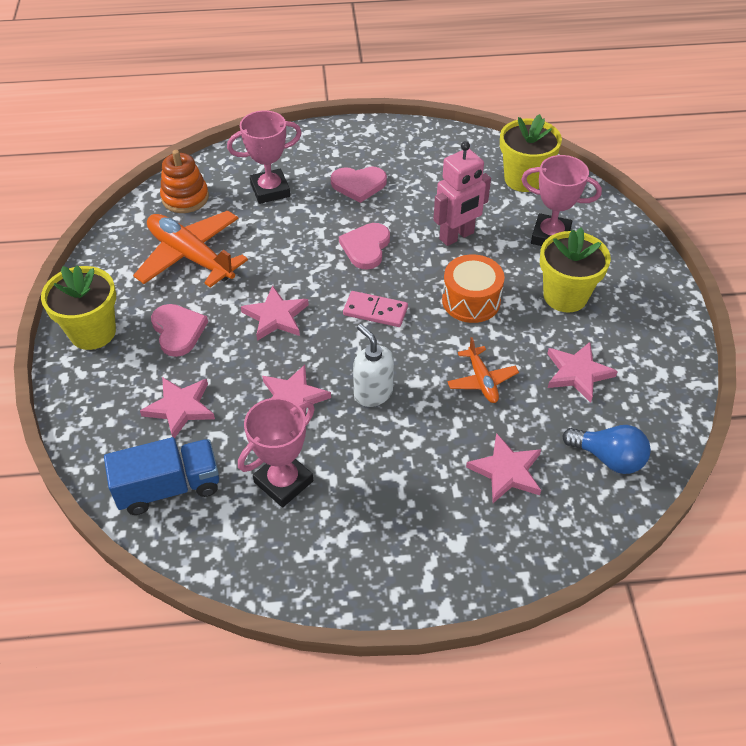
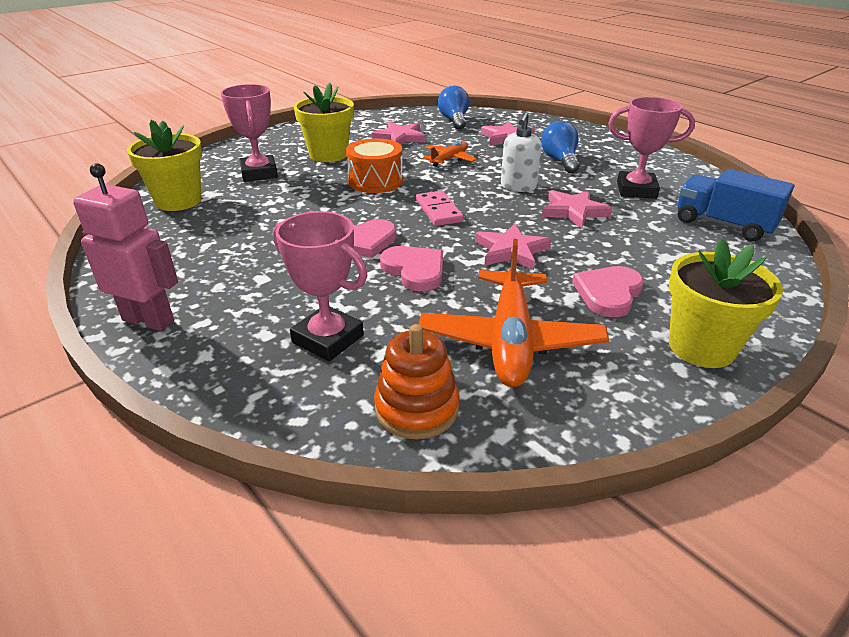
camera: 125 degrees left, 15 degrees down
pink star [140,377,215,438] -> none
pink heart [331,166,387,203] -> pink heart moved to [380,246,443,292]
pink robot [433,141,491,246] -> pink robot moved to [73,163,178,331]
none -> blue light bulb [541,121,580,173]

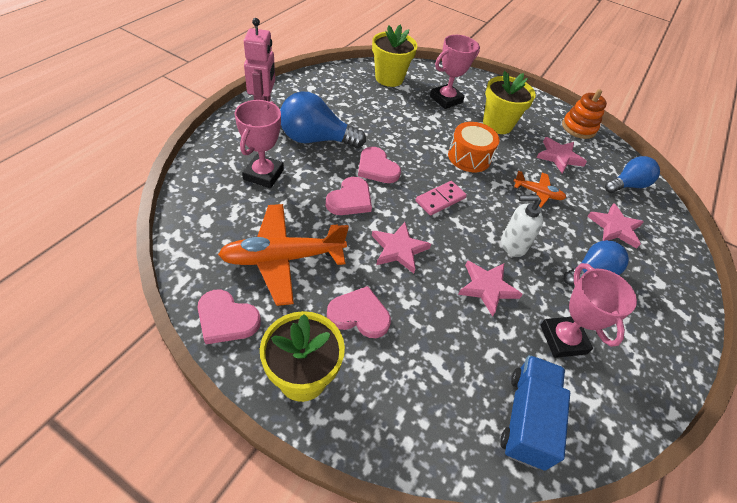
camera: 65 degrees right, 15 degrees up
orange stacking toy [374,324,460,439] -> orange stacking toy moved to [562,89,607,139]
none -> pink heart [197,289,261,344]
none -> blue light bulb [280,91,366,148]

